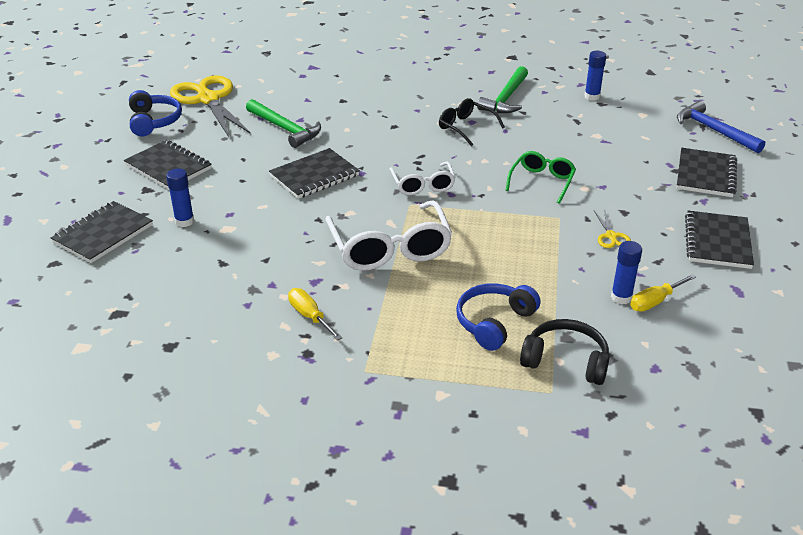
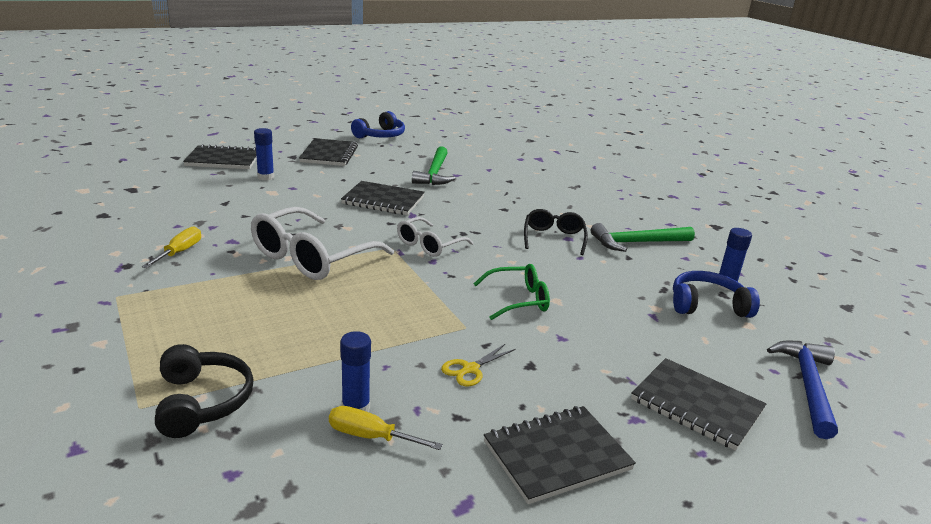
camera: 50 degrees right, 10 degrees down
yellow scissors [170,75,251,137] -> none
blue headphones [456,283,541,351] -> blue headphones moved to [673,271,760,318]
black notebook [677,148,737,197] -> black notebook turned 60 degrees clockwise [631,358,766,451]

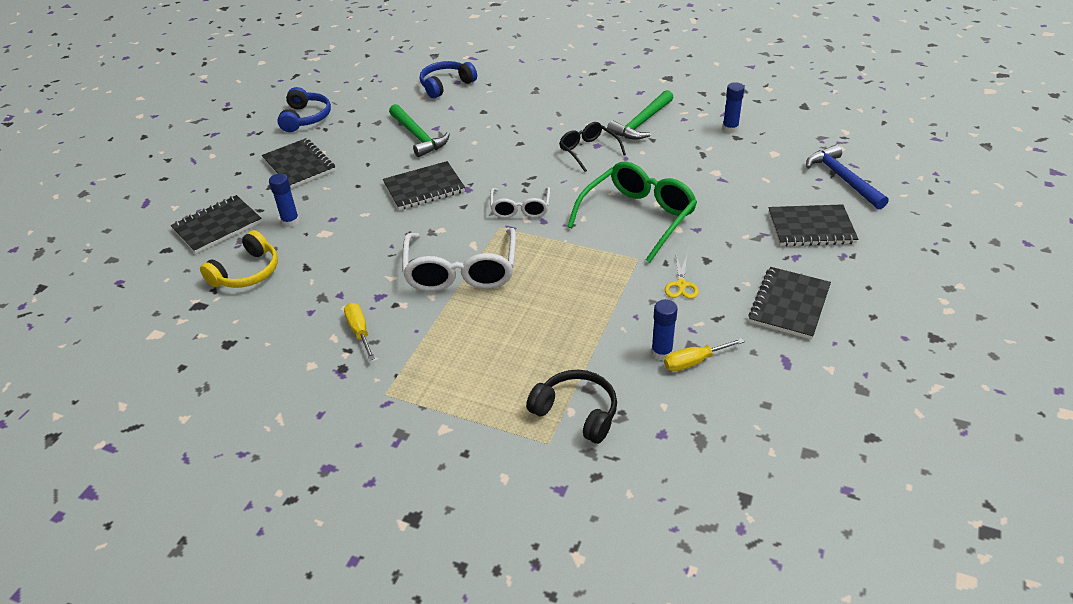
camera: 35 degrees left, 15 degrees up
green glasses [473,264,550,320] -> green glasses [567,162,697,263], size x1.73
blue headphones [673,271,760,318] -> blue headphones moved to [420,61,477,98]
none -> yellow headphones [200,230,278,288]

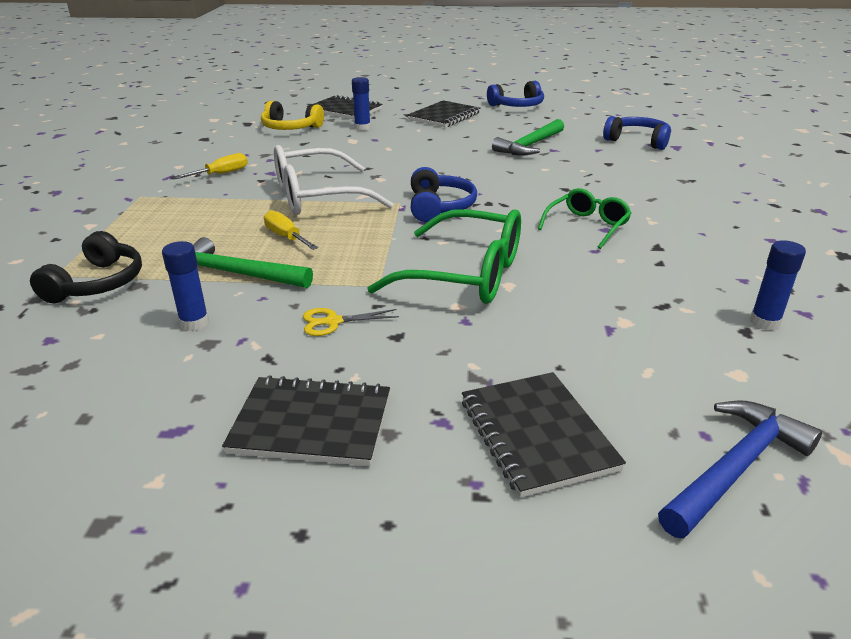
camera: 70 degrees right, 10 degrees down
black notebook [383,161,465,210] -> none
white glasses [490,187,550,218] -> blue headphones [411,167,477,222]
black glasses [559,122,626,172] -> green glasses [538,188,631,249]
green hammer [607,90,674,140] -> green hammer moved to [193,237,313,288]
yellow screwdriver [664,338,745,371] -> yellow screwdriver moved to [264,210,318,250]

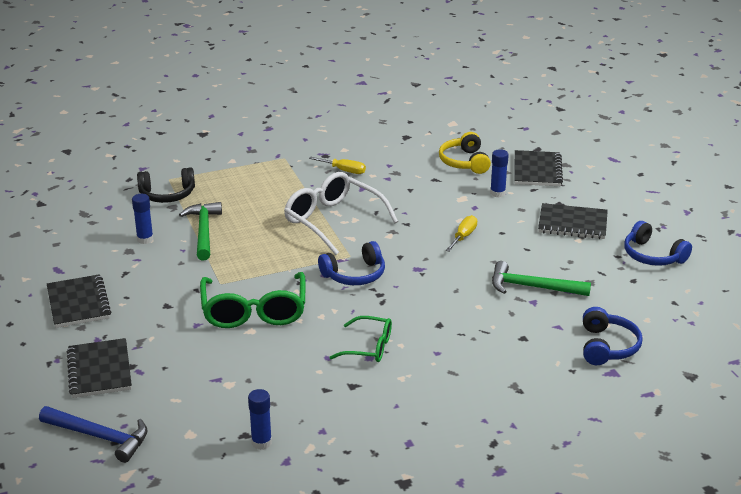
camera: 65 degrees right, 0 degrees up
yellow screwdriver [264,210,318,250] -> yellow screwdriver moved to [446,215,477,252]
yellow scissors [303,308,399,336] -> none
black notebook [462,372,626,498] -> black notebook turned 60 degrees counterclockwise [67,338,132,398]

